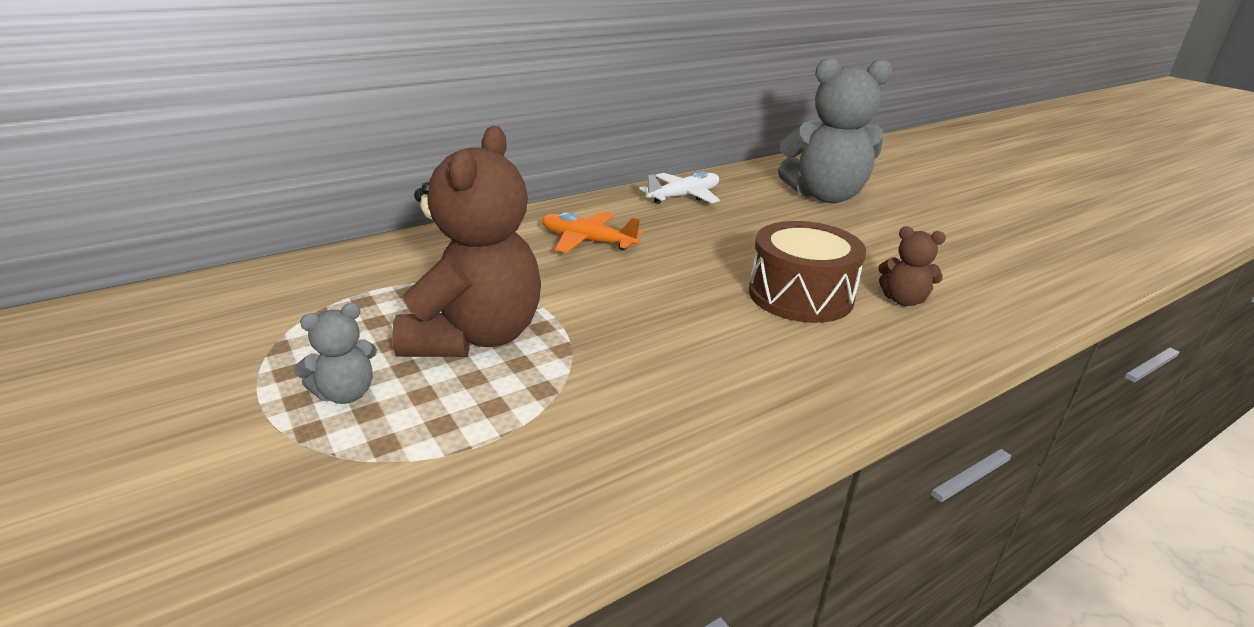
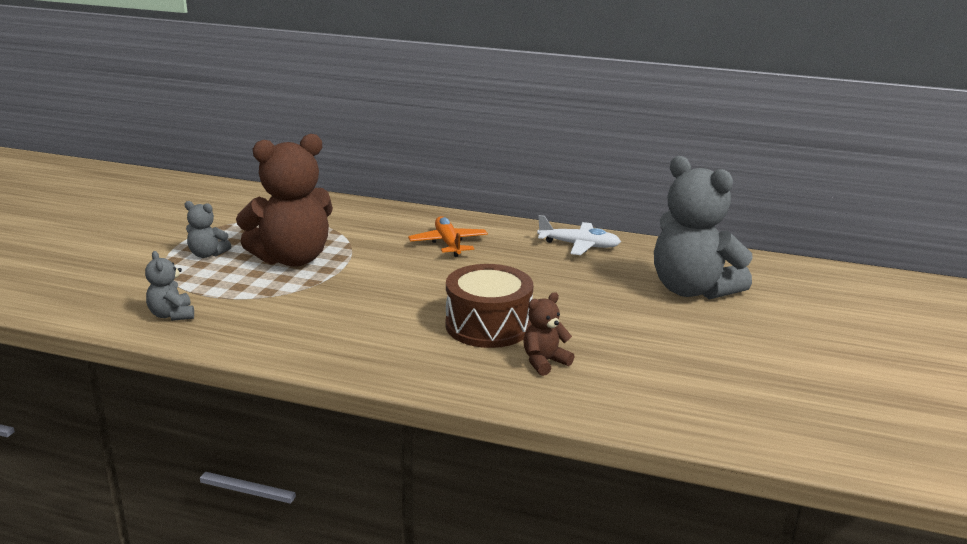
camera: 50 degrees right, 5 degrees down
brown teddy bear [878,226,946,306] -> brown teddy bear turned 75 degrees clockwise [523,292,574,376]
none -> grey teddy bear [145,251,194,321]

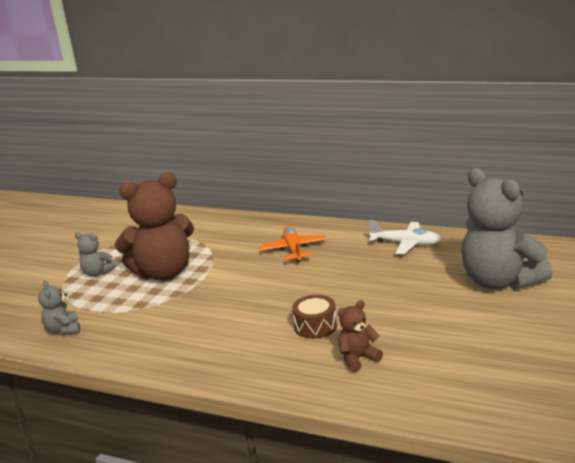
camera: 10 degrees right, 0 degrees up
brown drum [445,264,533,348] -> brown drum [292,295,337,339], size x0.59

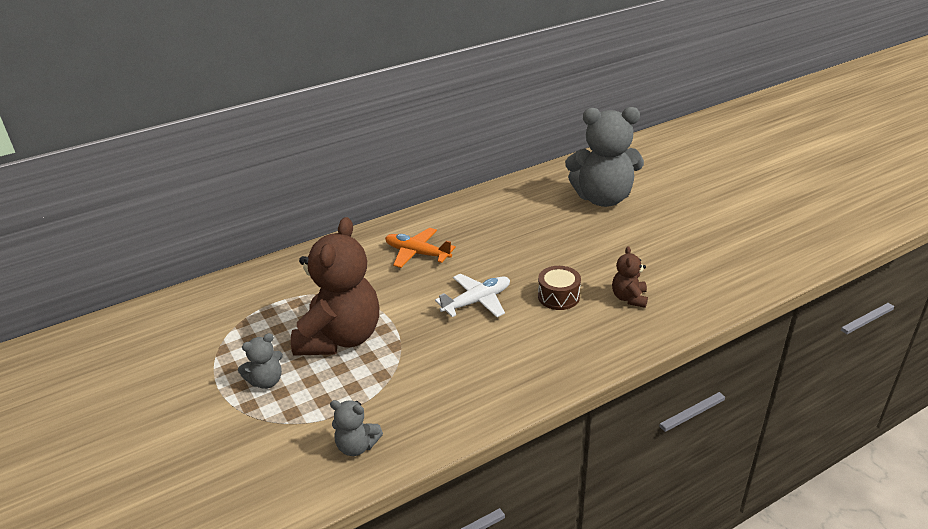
camera: 55 degrees left, 10 degrees up
white plane [369,220,442,254] -> white plane moved to [435,274,510,317]

